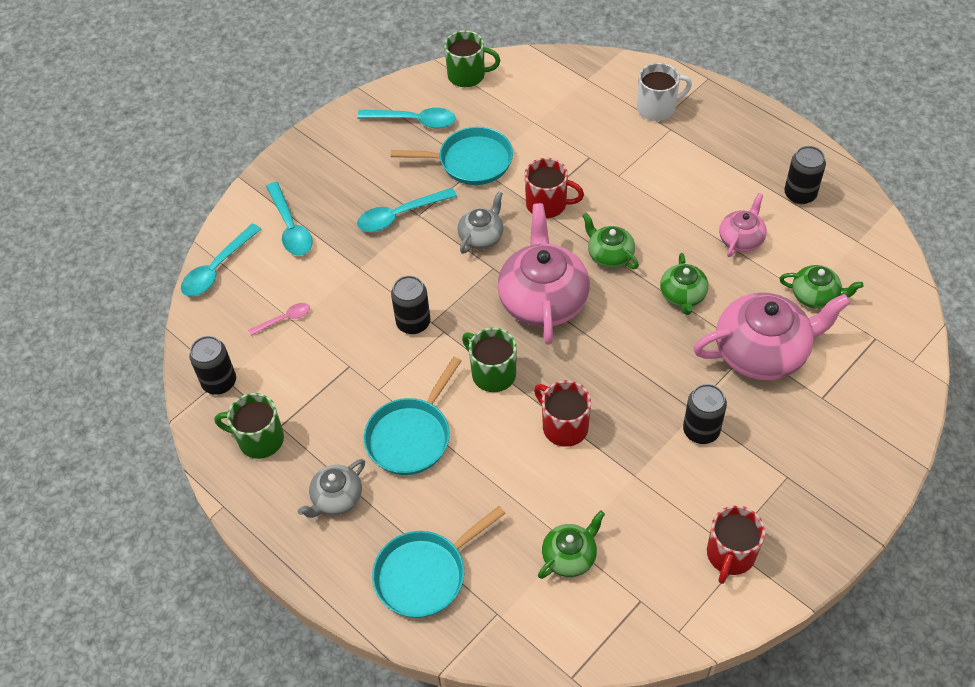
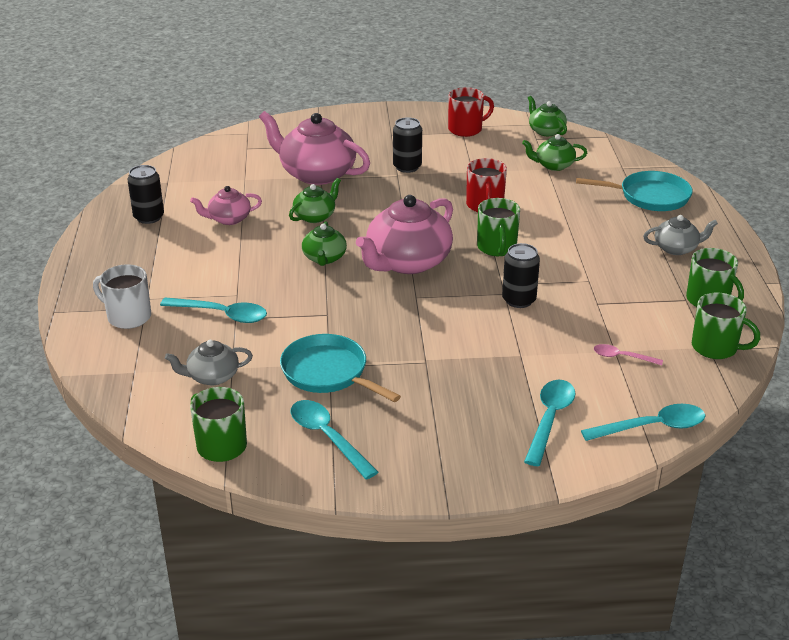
camera: 140 degrees left, 20 degrees down
black can [189,336,236,395] -> green mug [692,293,760,359]
turquoise spoon [357,188,457,232] -> turquoise spoon moved to [160,297,267,323]
turquoise pan [364,357,461,475] -> none
grey teapot [458,191,503,254] -> grey teapot moved to [165,340,253,385]
red mug [525,158,584,218] -> none
green teapot [779,265,863,309] -> green teapot moved to [528,96,567,136]

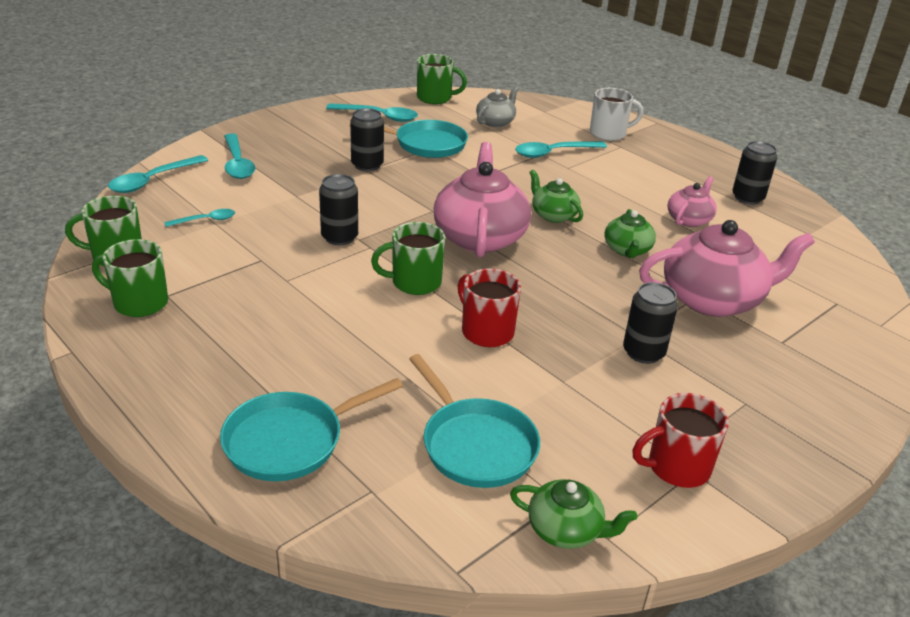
camera: 140 degrees right, 0 degrees up
red mug [448,87,494,137] -> red mug turned 45 degrees clockwise [632,393,729,488]
green mug [477,198,520,256] -> green mug turned 60 degrees counterclockwise [371,222,445,295]
green teapot [522,134,587,171] -> turquoise pan [409,354,540,488]
pink spoon [594,344,663,365] -> turquoise spoon [165,209,235,227]
grey teapot [643,215,718,255] -> none
none -> black can [350,108,384,171]

